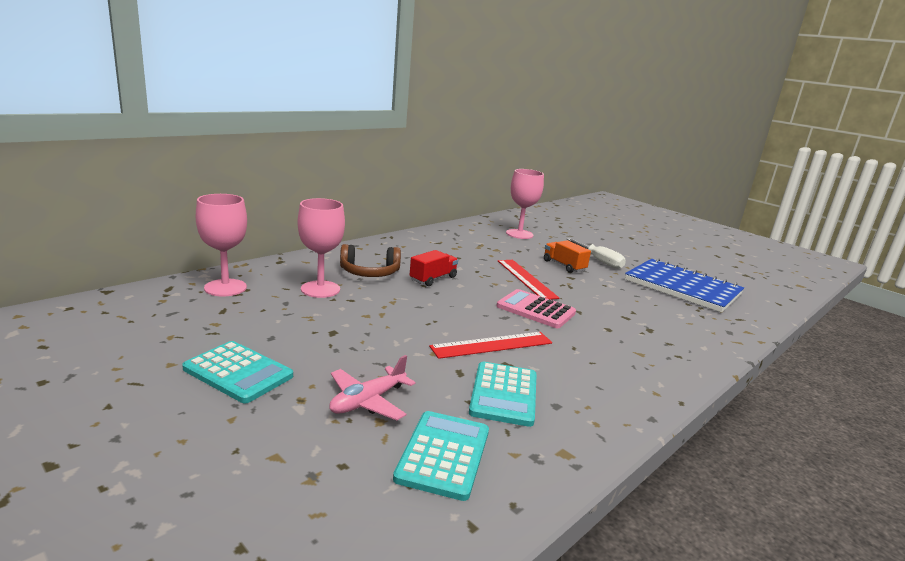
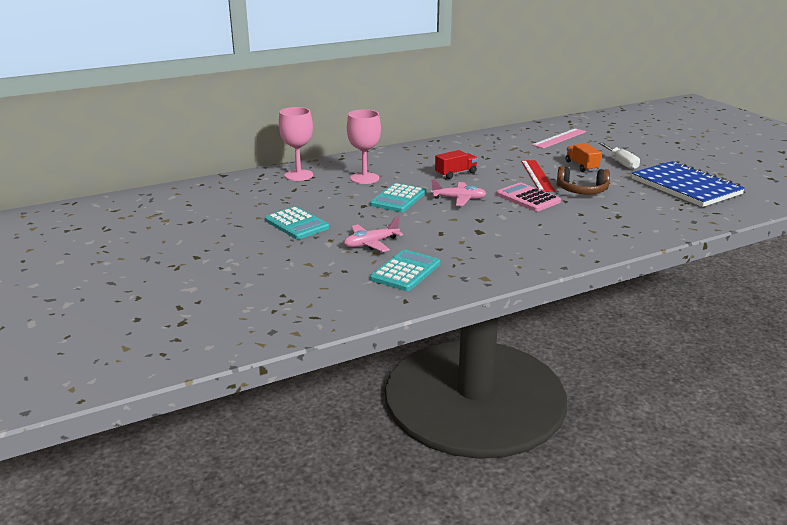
camera: 20 degrees right, 5 degrees up
brown headphones [340,244,401,277] -> brown headphones moved to [557,166,610,194]
red ruler [429,332,552,359] -> none
turquoise calculator [469,362,537,427] -> turquoise calculator moved to [370,183,426,212]
pink goblet [506,169,544,239] -> pink ruler [532,128,586,149]
none -> pink plane [431,179,486,206]

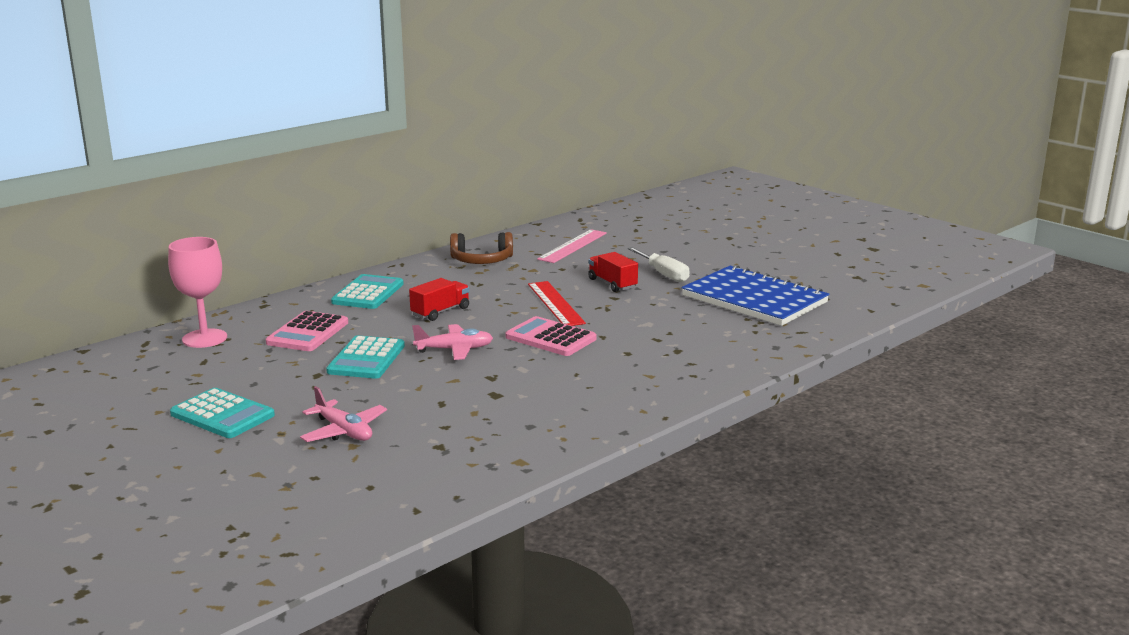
camera: 15 degrees left, 5 degrees down
pink plane [344,216,403,252] -> pink plane turned 90 degrees counterclockwise [300,386,387,442]
pink goblet [347,109,381,184] -> pink calculator [266,311,348,351]
turquoise calculator [370,250,440,291] -> turquoise calculator moved to [331,274,404,309]
brown headphones [557,166,610,194] -> brown headphones moved to [450,232,513,264]
orange truck [566,143,602,172] -> red truck [588,252,638,292]

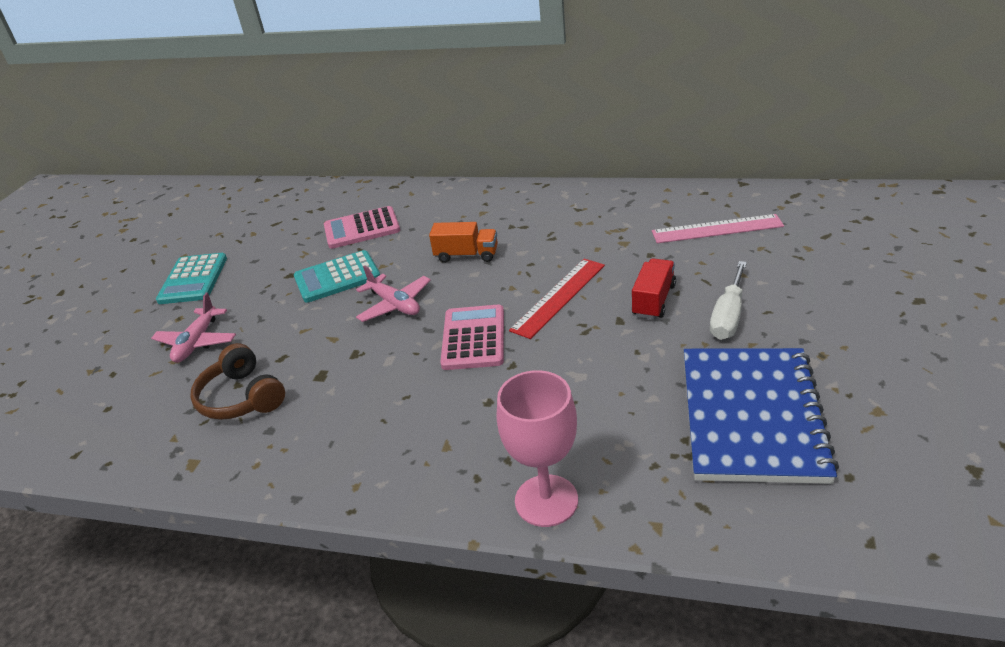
camera: 60 degrees right, 15 degrees up
pink goblet [168,237,227,348] -> pink goblet moved to [497,370,578,527]
turquoise calculator [331,274,404,309] -> none
red truck [409,278,470,321] -> orange truck [429,222,498,263]
brown headphones [450,232,513,264] -> brown headphones moved to [190,343,285,420]

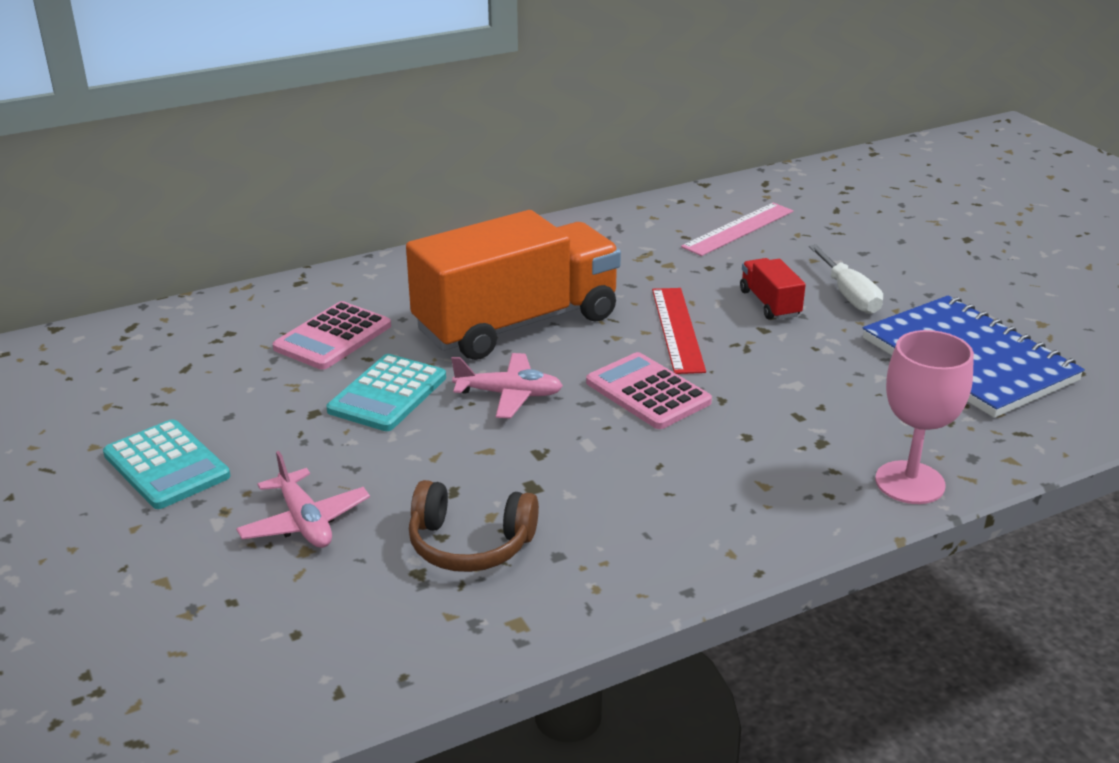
camera: 45 degrees left, 5 degrees down
orange truck [429,222,498,263] -> orange truck [406,210,621,360], size x2.41

